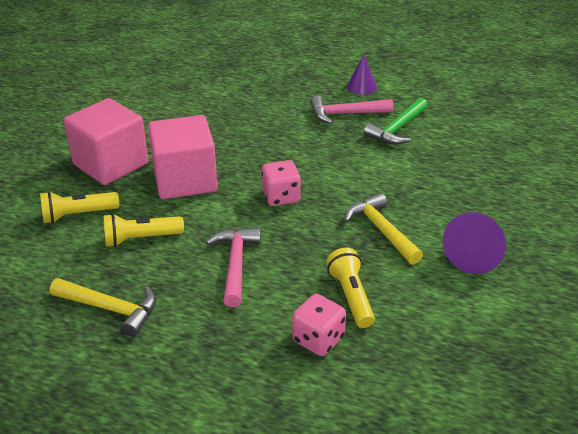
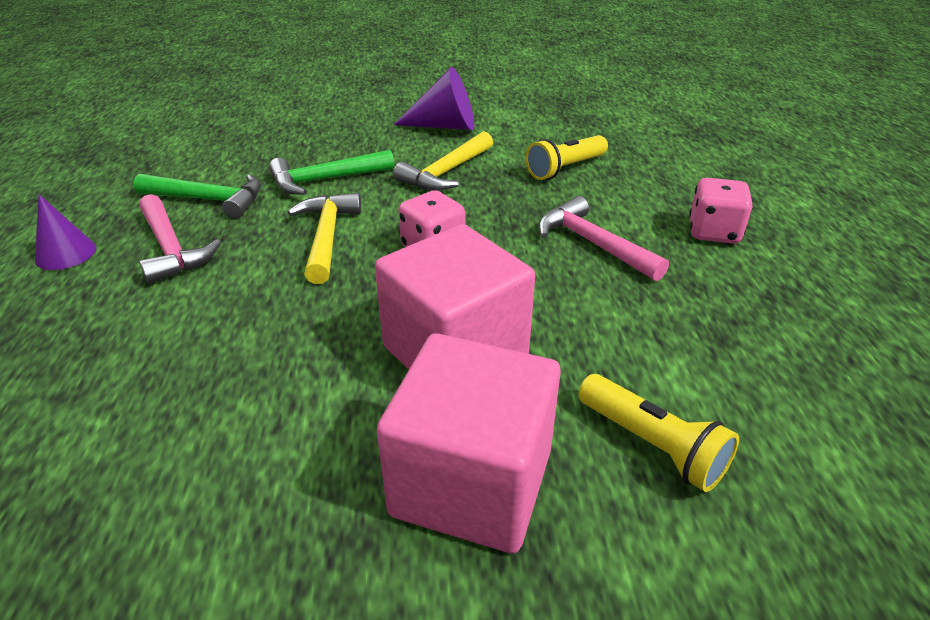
camera: 115 degrees left, 0 degrees up
yellow hammer [50,278,156,337] -> yellow hammer moved to [288,193,361,284]
yellow flashlight [103,213,184,247] -> none
pink hammer [206,228,261,307] -> pink hammer turned 75 degrees clockwise [538,196,669,281]
pink dice [292,294,346,356] -> pink dice moved to [689,178,752,244]
none -> green hammer [269,150,394,195]

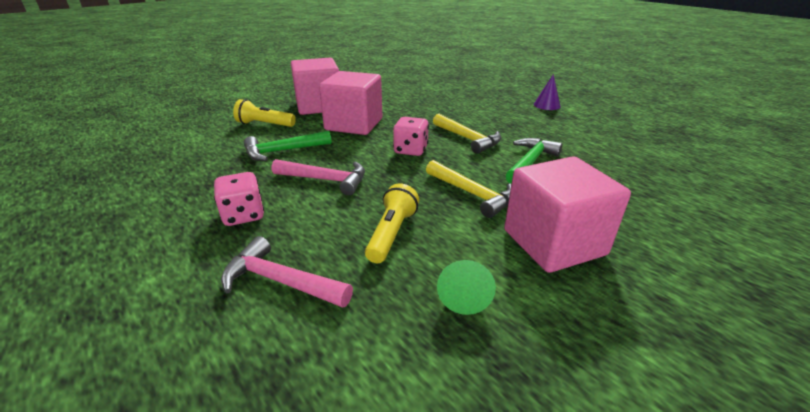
camera: 145 degrees right, 5 degrees down
green hammer [134,174,261,219] -> green hammer moved to [244,130,332,161]
pink hammer [139,194,221,284] -> pink hammer moved to [221,236,353,308]
purple cone [394,67,474,130] -> pink cube [504,156,631,273]
yellow hammer [394,131,493,191] -> yellow hammer turned 135 degrees clockwise [426,160,511,218]
none -> green cone [437,260,496,315]

